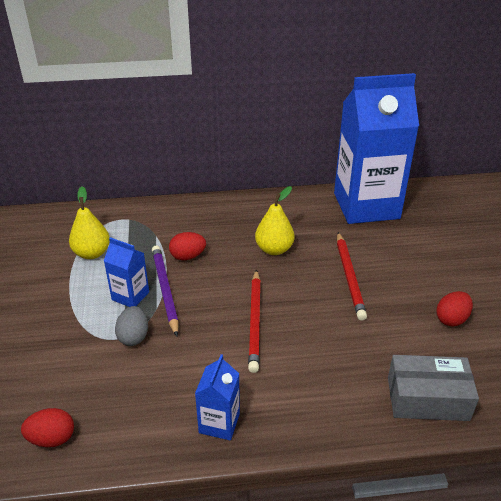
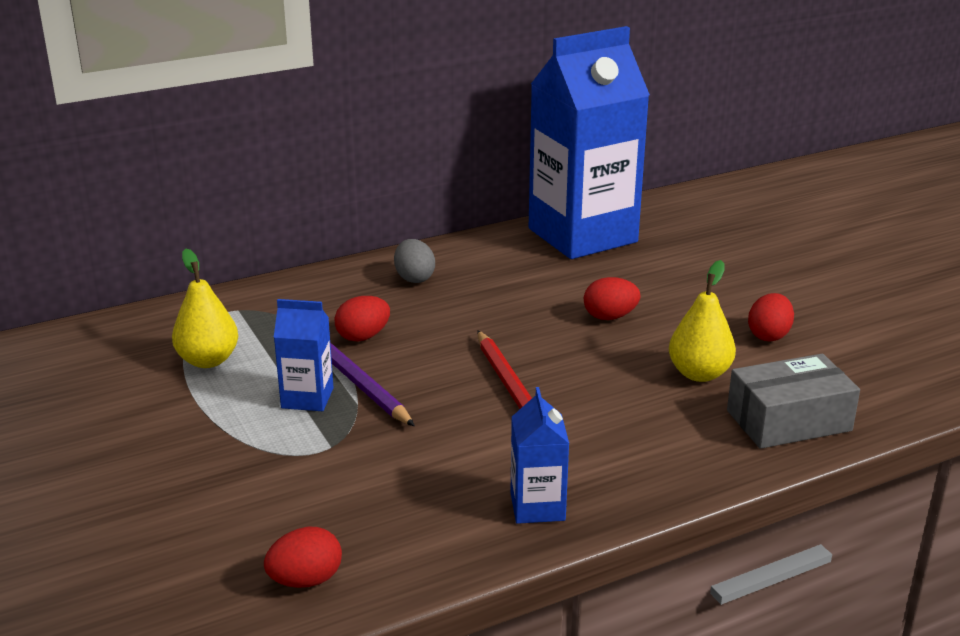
camera: 20 degrees left, 10 degrees down
grey egg [115,306,148,346] -> grey egg moved to [394,239,435,283]
yellow pear [255,186,294,255] -> yellow pear moved to [669,260,736,382]
red pencil [337,232,367,321] -> red egg [584,277,641,320]

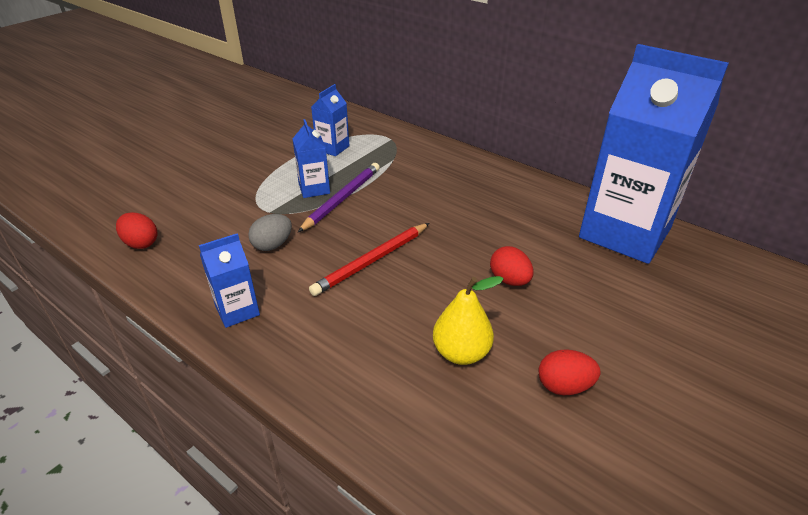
camera: 65 degrees right, 10 degrees up
yellow pear [172,249,238,368] -> blue carton [311,84,349,156]
red egg [335,296,390,342] -> none
grey egg [394,239,435,283] -> grey egg moved to [248,214,292,251]
grey box [727,354,860,449] -> none

